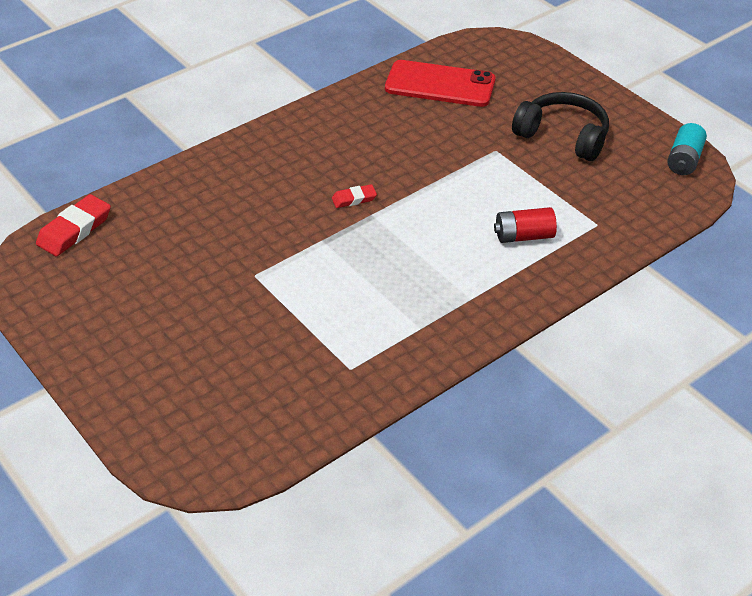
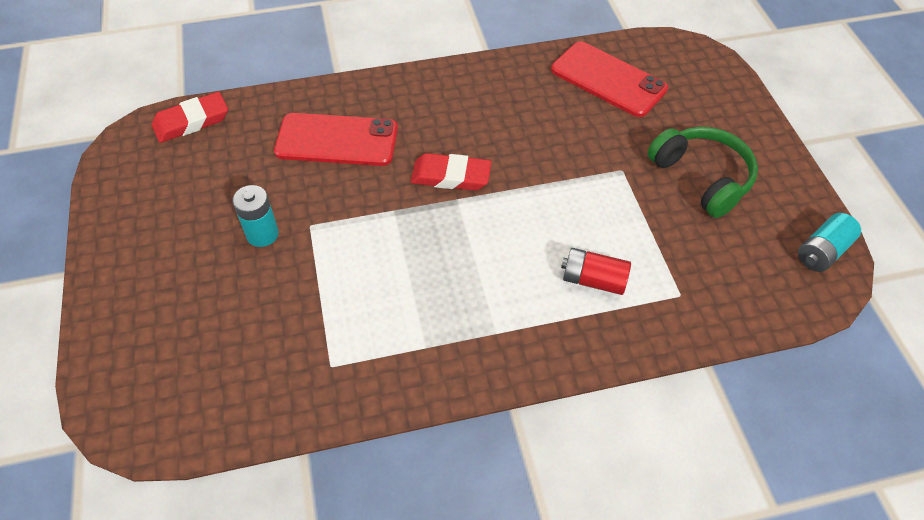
camera: 25 degrees right, 10 degrees up
red eraser [332,184,377,208] -> red eraser [411,153,491,191], size x1.75
black headphones [512,92,609,161] -> green headphones [648,127,758,218]
none -> turquoise battery [232,185,279,247]
none -> red phone [274,113,398,166]

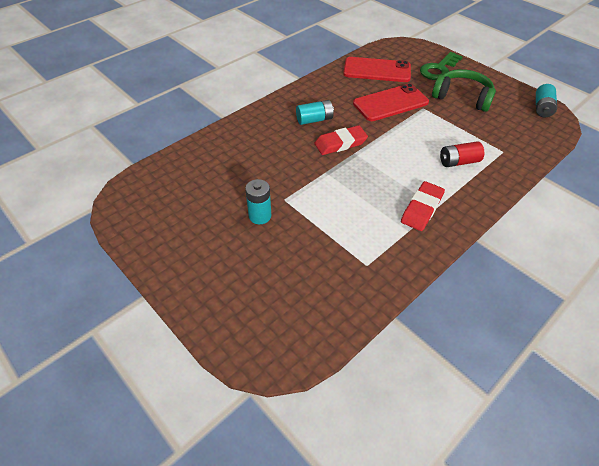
camera: 30 degrees left, 5 degrees down
red eraser [152,92,228,143] -> red eraser moved to [401,181,445,231]
red phone [274,113,398,166] -> red phone moved to [353,84,429,121]
none -> turquoise battery [296,100,334,125]
none -> green key [420,52,463,80]

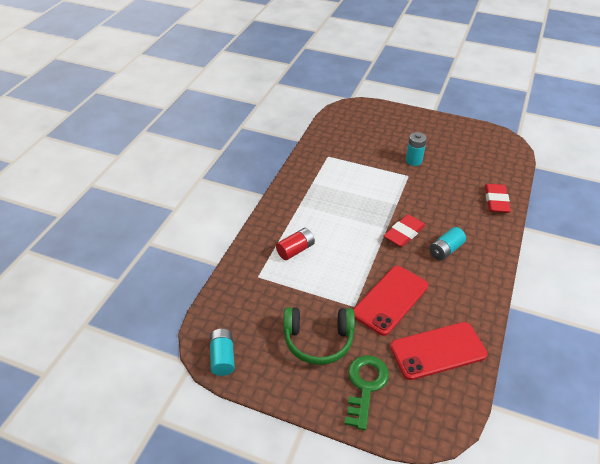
camera: 155 degrees right, 5 degrees down
red eraser [401,181,445,231] -> red eraser moved to [485,184,511,213]

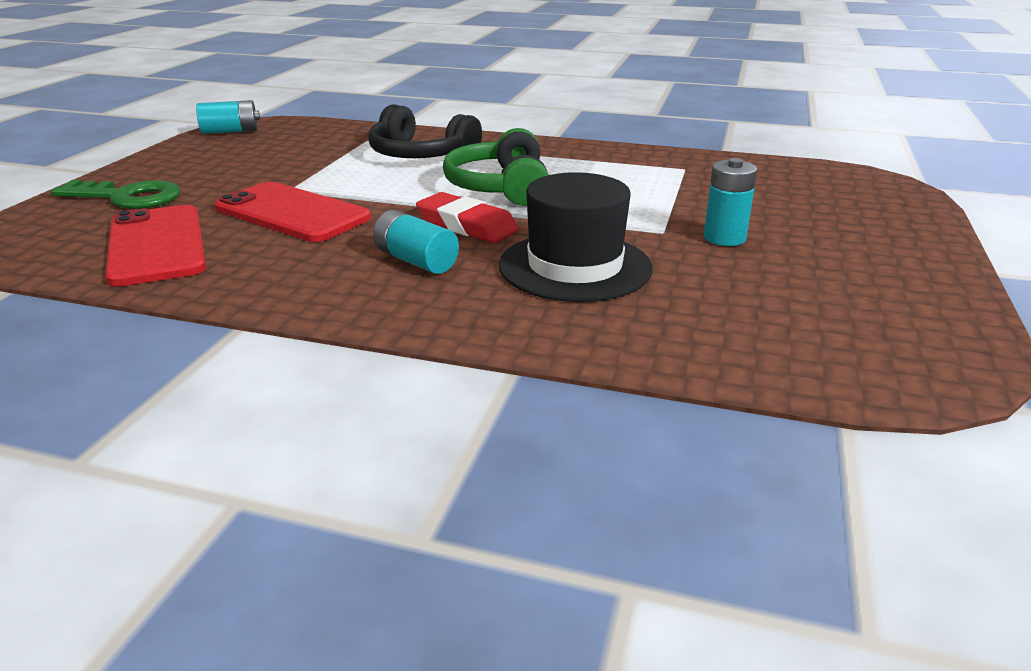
camera: 85 degrees right, 15 degrees down
red battery [276,228,315,260] -> black headphones [368,104,482,158]
green headphones [283,307,355,365] -> green headphones moved to [443,128,549,206]
red eraser [485,184,511,213] -> none
none -> black hat [499,172,652,302]

